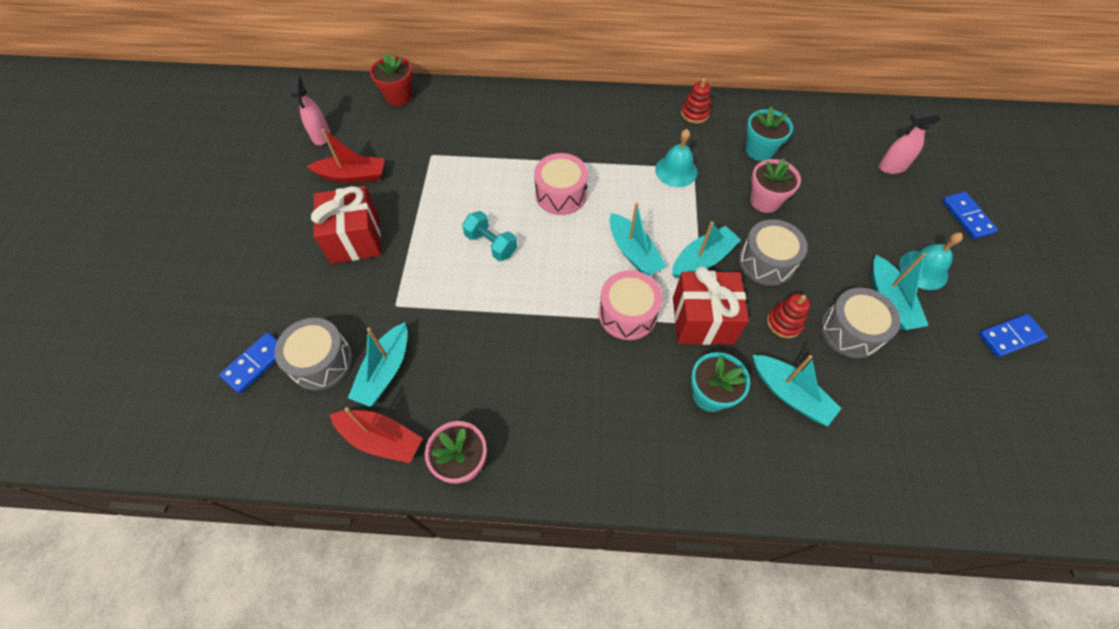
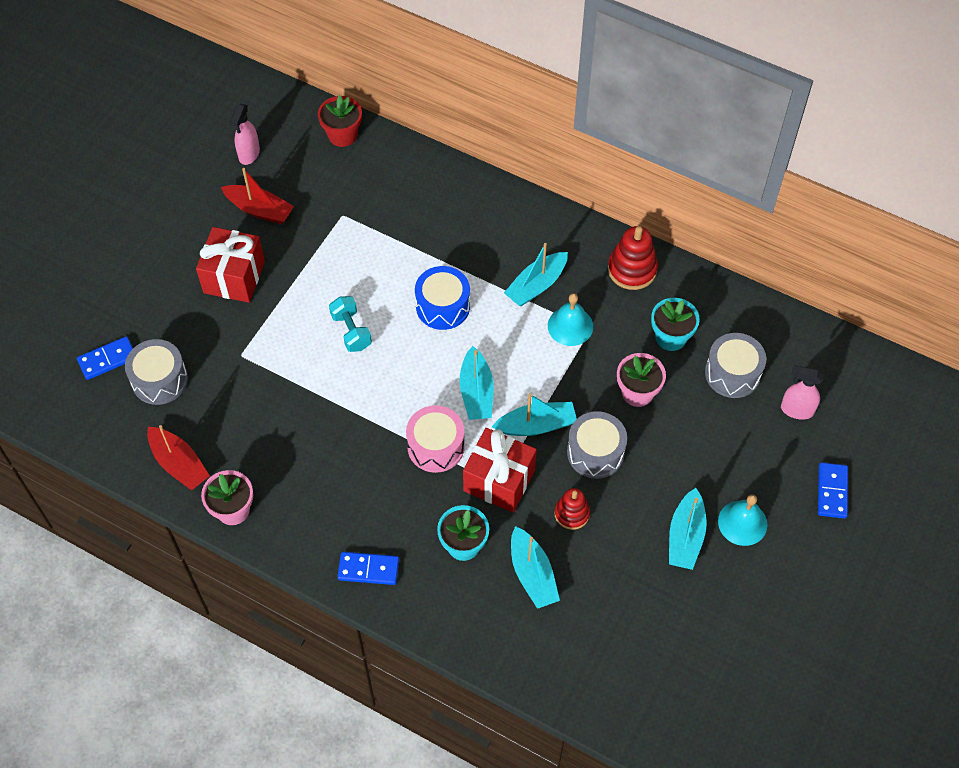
camera: 25 degrees right, 0 degrees up
turquoise boat [348,322,408,407] -> turquoise boat moved to [504,243,568,306]
pink drum [534,153,588,215] -> blue drum [415,266,470,330]
red stacking toy [681,78,711,124] -> red stacking toy [608,226,658,290], size x1.53
grey drum [821,288,900,358] -> grey drum moved to [705,333,766,398]
blue domino [978,314,1048,357] -> blue domino moved to [338,552,399,585]

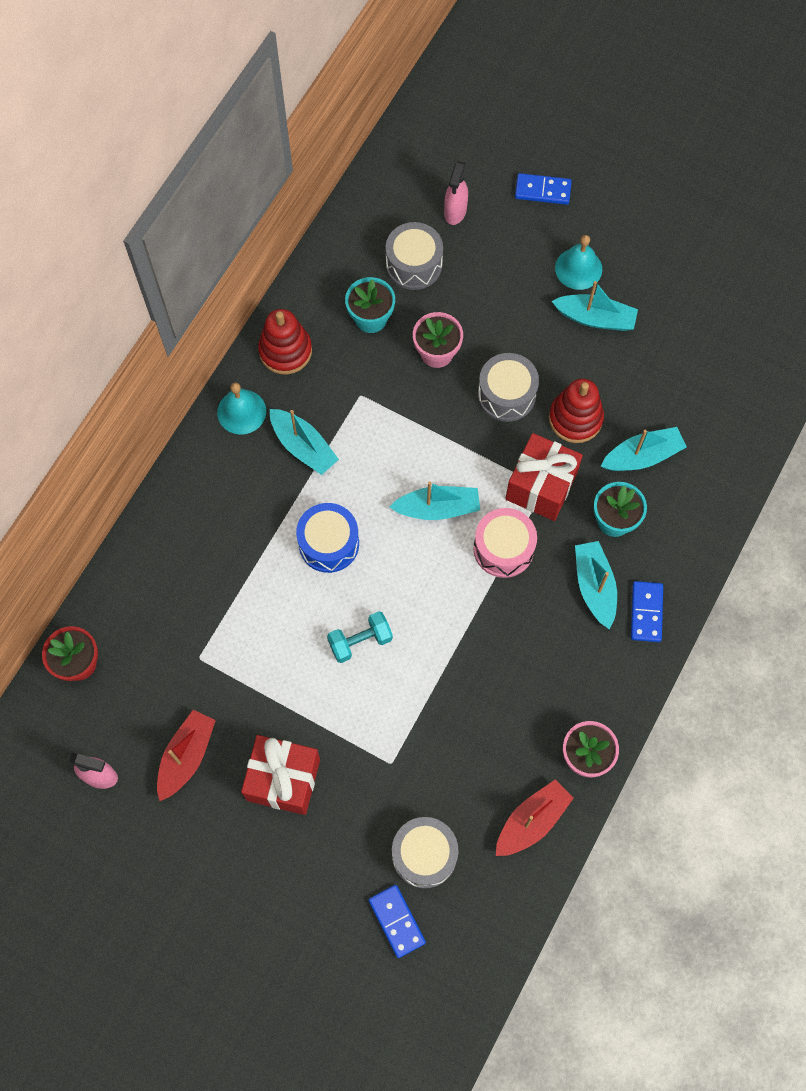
camera: 90 degrees left, 10 degrees up
turquoise boat [492,393,577,436] -> turquoise boat moved to [575,541,617,629]
turquoise bell [548,293,593,346] -> turquoise bell moved to [217,383,266,434]
red stacking toy [554,488,590,530] -> red stacking toy [549,379,604,443], size x1.53

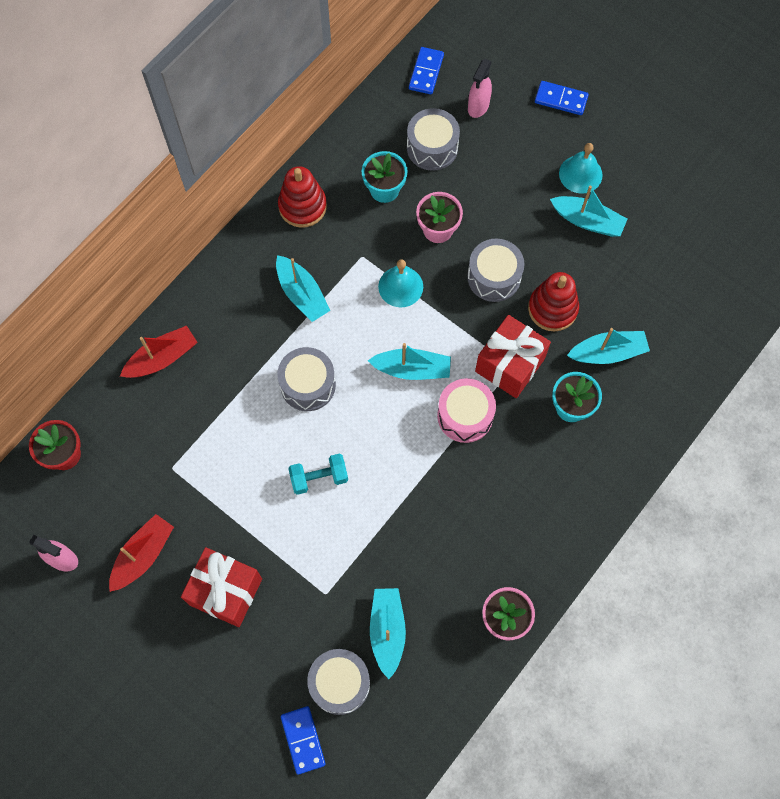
camera: 10 degrees right, 0 degrees up
turquoise bell [217,383,266,434] -> turquoise bell moved to [378,259,423,307]
blue drum [296,503,359,573] -> grey drum [277,347,336,411]
red boat [496,779,574,856] -> red boat moved to [120,326,198,378]
turquoise boat [575,541,617,629] -> turquoise boat moved to [370,588,406,679]
blue domino [631,581,663,642] -> blue domino moved to [409,47,444,94]

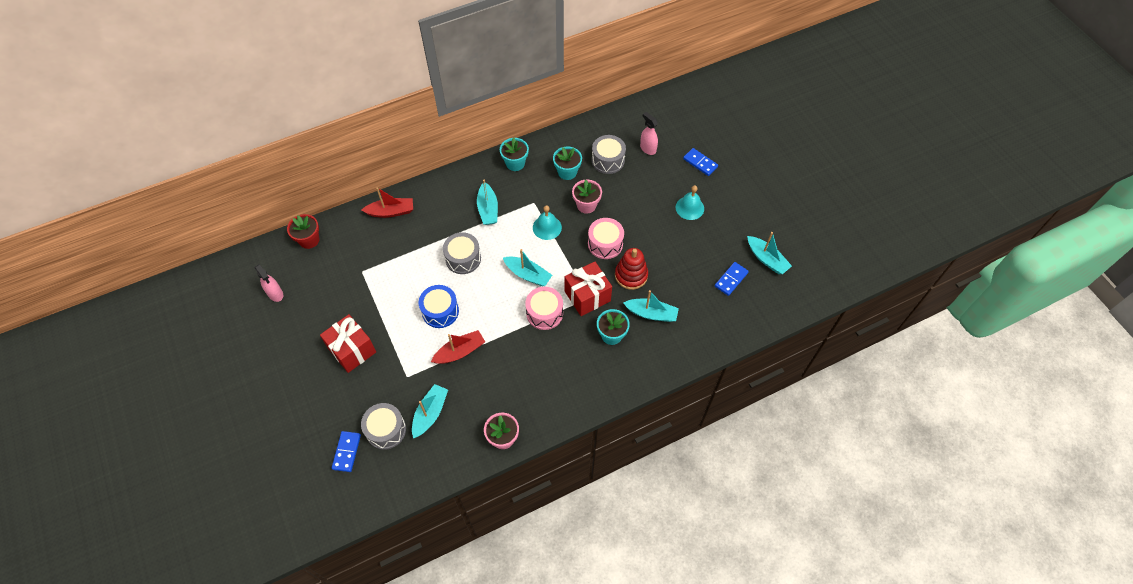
camera: 25 degrees right, 10 degrees down
red boat [109,514,174,592] -> red boat moved to [431,330,485,364]
red stacking toy [278,166,327,228] -> turquoise flower pot [500,137,529,171]
turquoise dumbbell [288,454,348,495] -> blue drum [419,285,459,328]
blue domino [409,47,444,94] -> blue domino moved to [715,262,749,296]
grey drum [467,239,524,302] -> pink drum [588,218,624,259]
pink spray bottle [468,59,492,118] -> pink spray bottle turned 90 degrees clockwise [640,112,658,155]
turquoise boat [550,185,627,237] -> turquoise boat moved to [747,232,792,274]

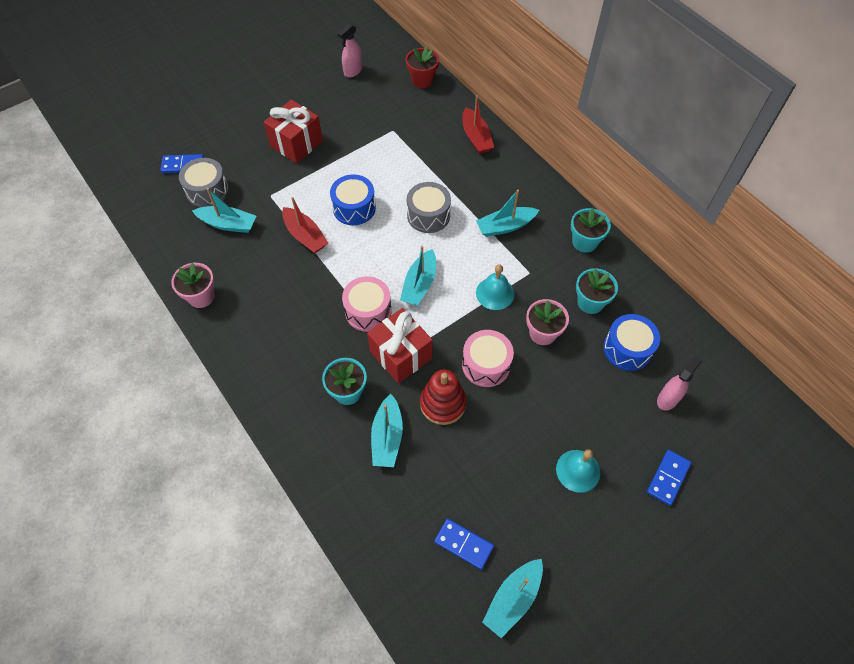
camera: 80 degrees right, 0 degrees up
grey drum [592,135,626,174] -> blue drum [603,314,660,371]

